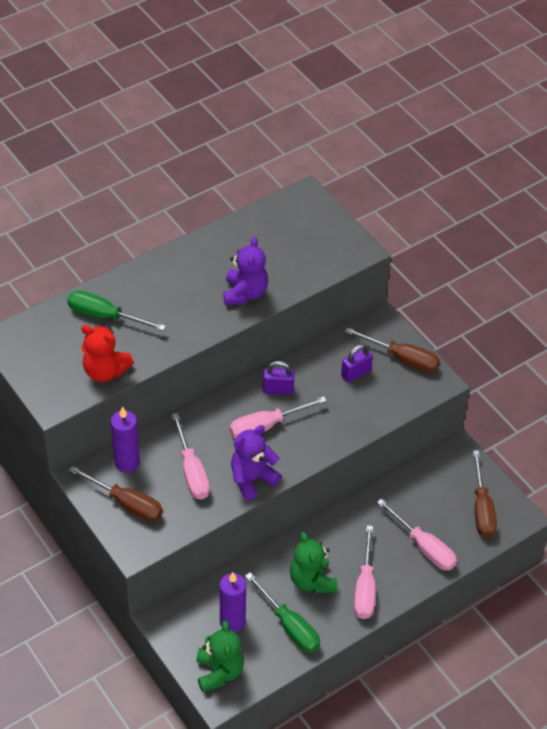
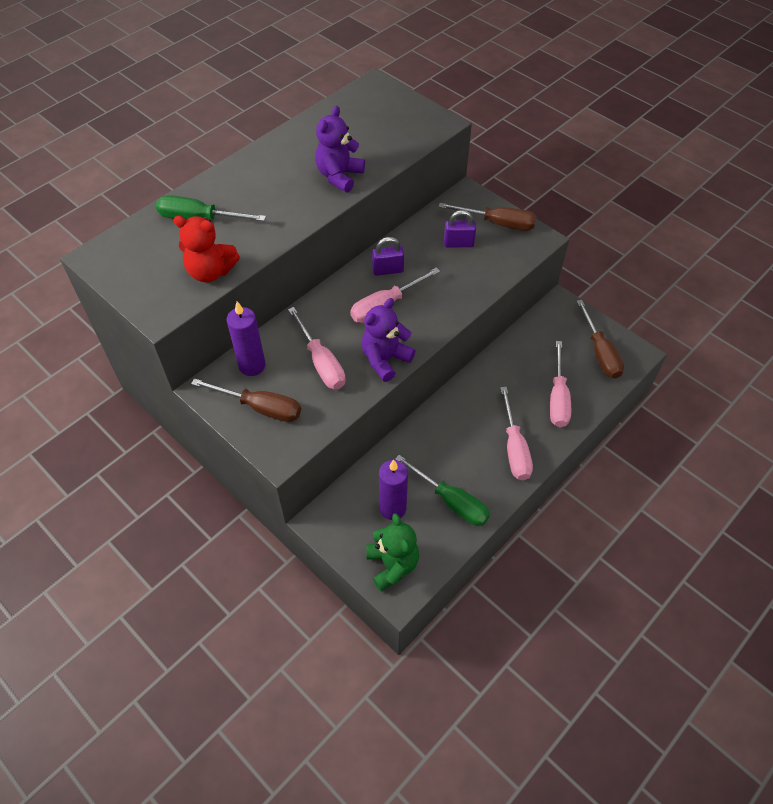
camera: 10 degrees left, 5 degrees up
purple teddy bear [223,237,268,305] -> purple teddy bear turned 150 degrees counterclockwise [315,106,365,192]
green teddy bear [290,532,337,594] -> none
purple padlock [341,344,373,383] -> purple padlock turned 45 degrees clockwise [444,210,476,248]
pink screwdriver [376,499,457,571] -> pink screwdriver turned 60 degrees clockwise [550,341,571,427]

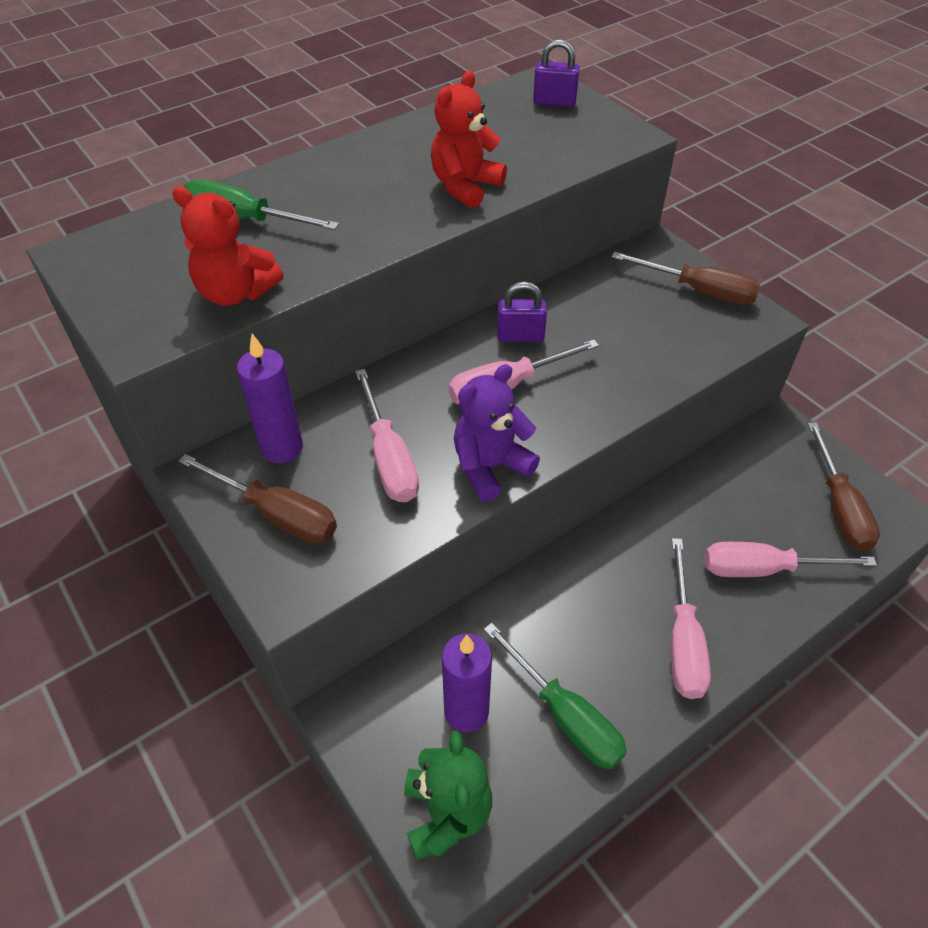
camera: 10 degrees right, 5 degrees down
purple teddy bear [315,106,365,192] -> red teddy bear [431,71,507,208]
purple padlock [444,210,476,248] -> purple padlock moved to [533,39,580,107]
pink screwdriver [550,341,571,427] -> pink screwdriver turned 75 degrees clockwise [704,542,877,577]

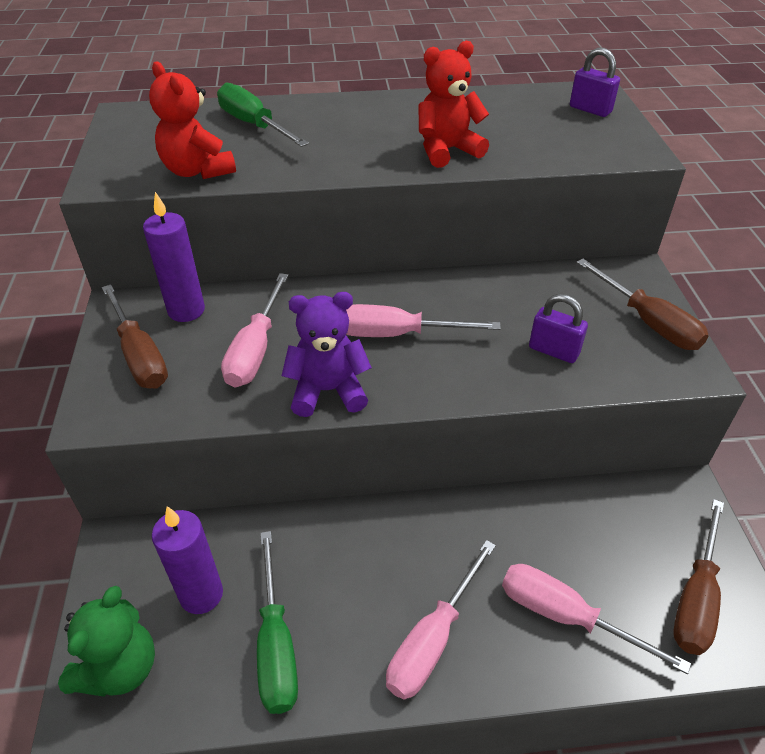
camera: 30 degrees right, 5 degrees down
purple padlock [497,281,547,342] -> purple padlock moved to [529,294,588,363]

